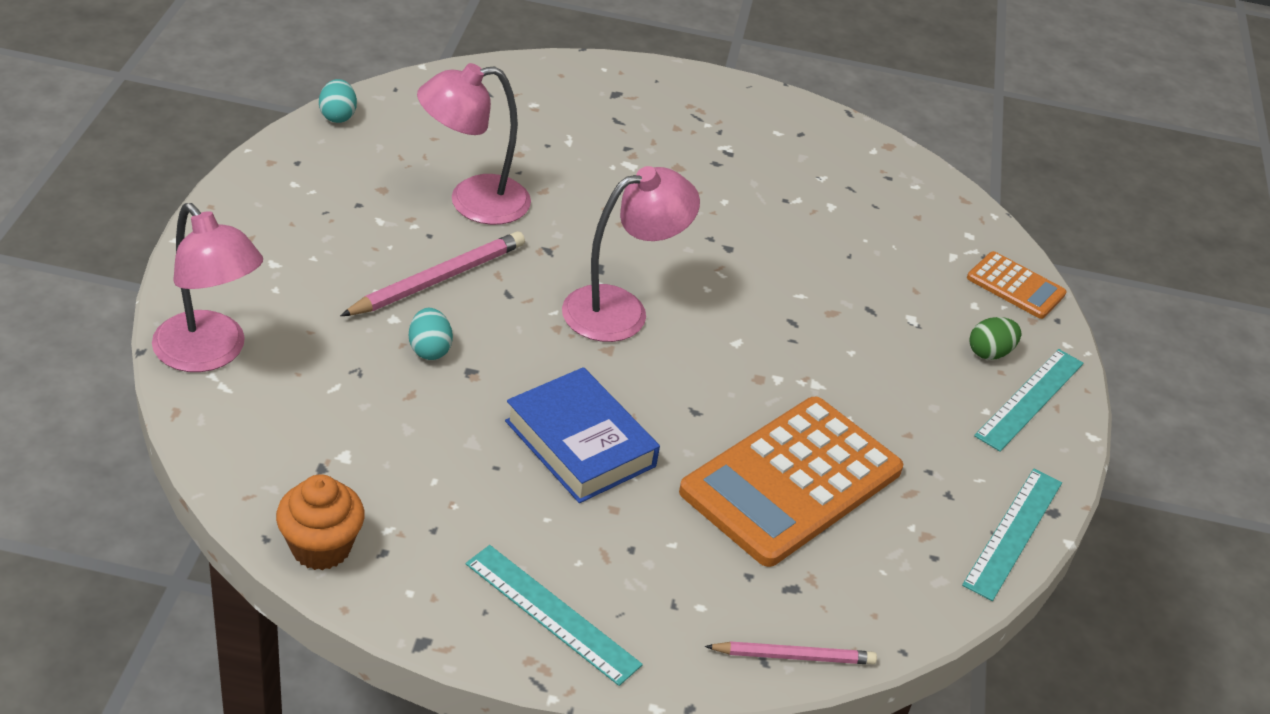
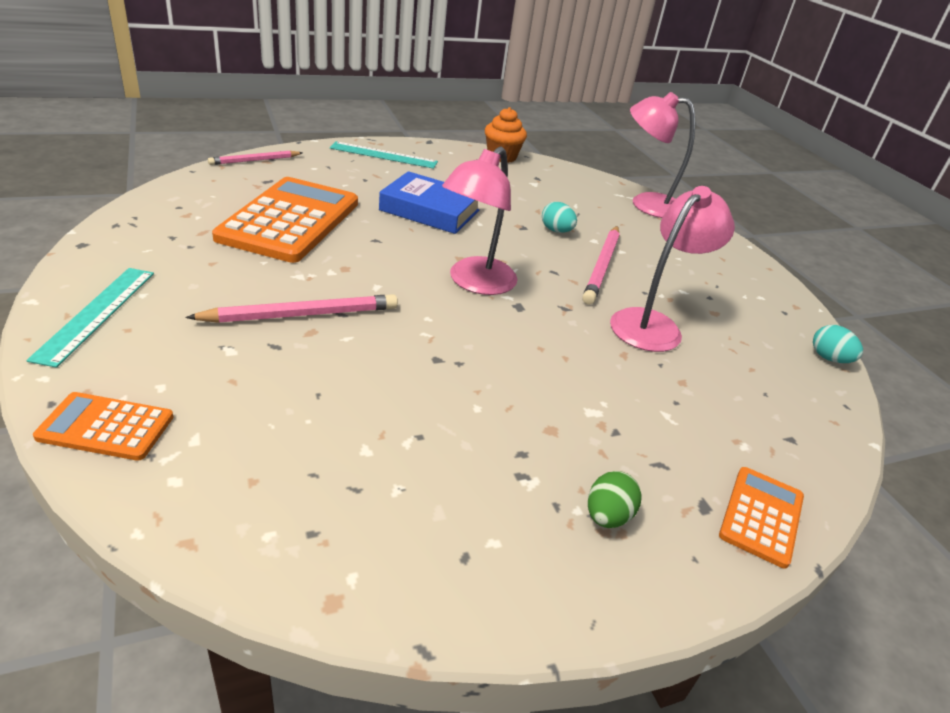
camera: 150 degrees right, 5 degrees down
turquoise ruler [962,469,1062,601] -> none
green egg [969,317,1021,360] -> green egg moved to [588,471,642,528]
none -> pink pencil [185,294,398,323]
none -> orange calculator [719,467,804,569]

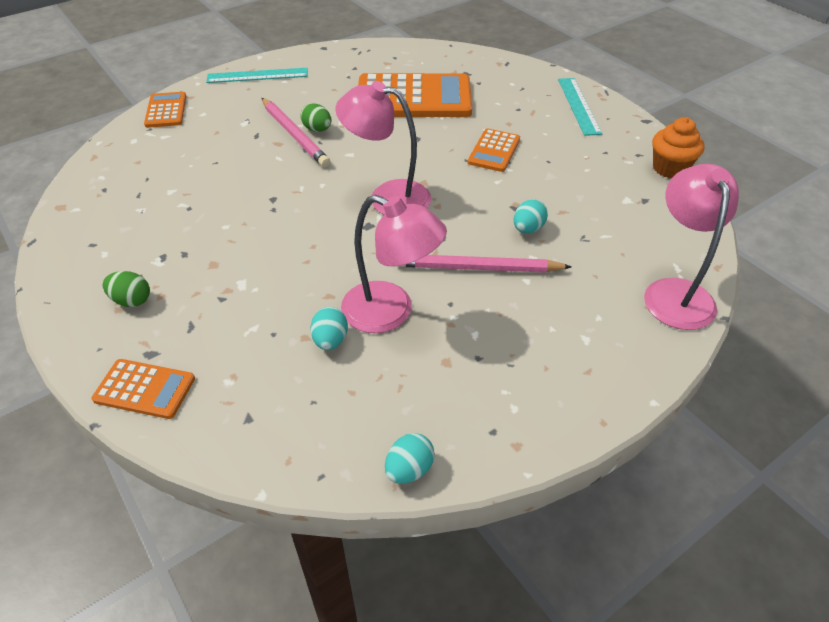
camera: 80 degrees right, 10 degrees up
pink pencil [208,151,303,165] -> none
blue book [379,171,479,234] -> orange calculator [468,129,520,172]
none -> green egg [300,103,331,132]
none -> turquoise egg [310,307,348,350]

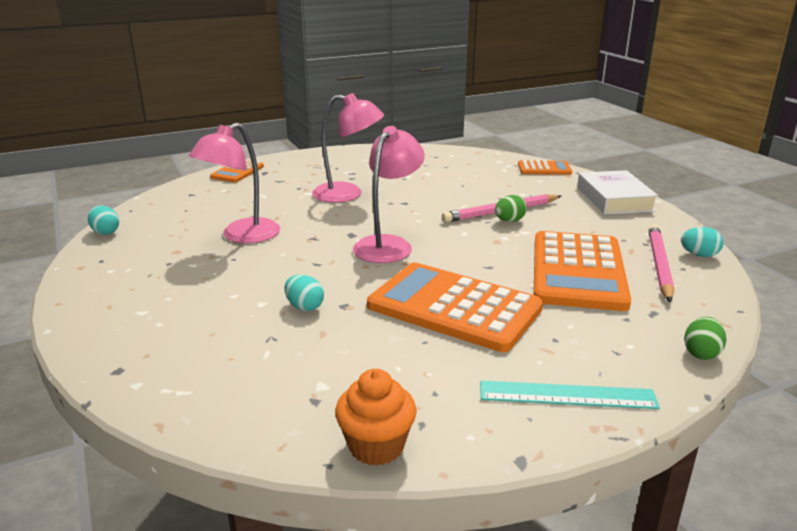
camera: 100 degrees right, 20 degrees down
green egg [103,271,150,307] -> green egg moved to [684,317,726,360]
turquoise ruler [206,68,308,83] -> white book [577,170,658,215]
turquoise egg [310,307,348,350] -> turquoise egg moved to [681,227,723,257]
pink pencil [399,255,572,273] -> pink pencil moved to [648,225,674,302]
orange calculator [468,129,520,172] -> orange calculator [367,263,543,352], size x2.03
pink lamp [644,164,739,330] -> pink lamp moved to [312,93,384,203]

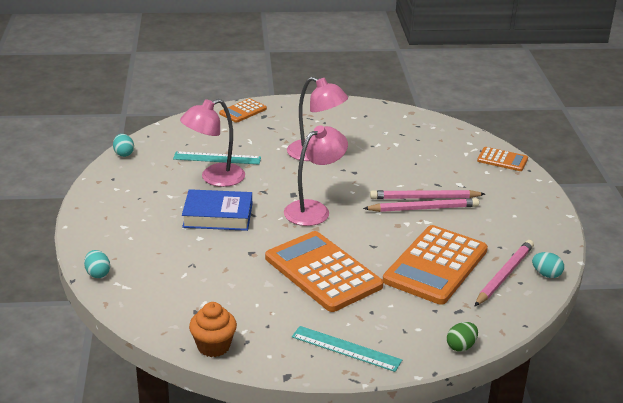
camera: 20 degrees right, 5 degrees up
turquoise egg [284,275,324,311] -> turquoise egg moved to [84,250,110,278]
green egg [495,195,527,222] -> pink pencil [363,198,479,212]
white book [577,170,658,215] -> none
none -> turquoise ruler [173,151,261,164]
none -> blue book [182,189,252,231]

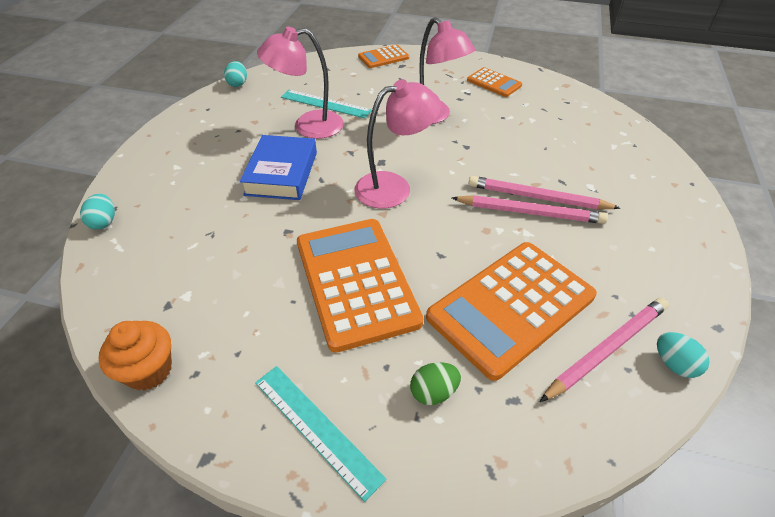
camera: 20 degrees right, 15 degrees up
blue book [182,189,252,231] -> blue book turned 75 degrees clockwise [240,135,317,200]
green egg [447,322,478,352] -> green egg moved to [410,362,461,405]
orange calculator [477,147,528,171] -> orange calculator moved to [467,67,522,97]

